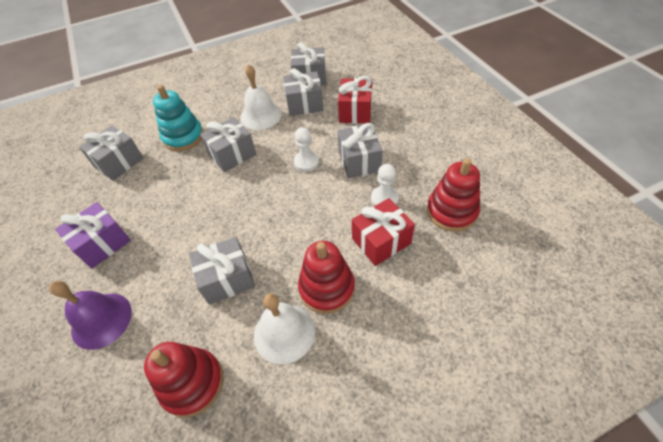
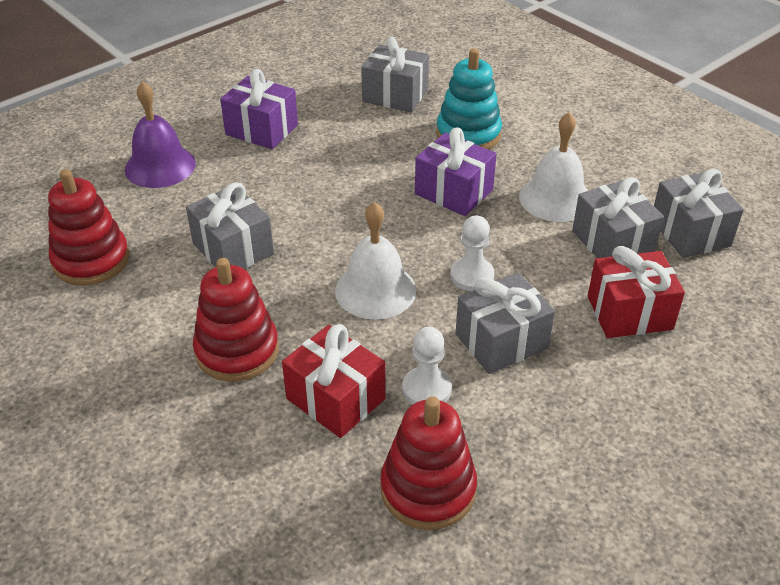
camera: 70 degrees right, 10 degrees down
grey gift [200,117,256,172] -> purple gift [415,127,497,216]
white bell [254,293,315,364] -> white bell moved to [335,202,416,320]

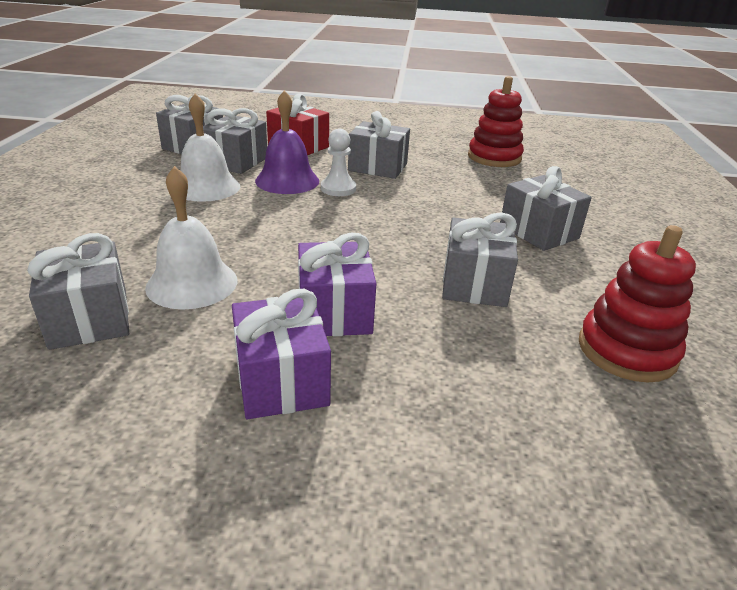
camera: 135 degrees left, 10 degrees down
purple bell [124,81,196,188] -> purple bell moved to [255,90,319,194]
red stacking toy [193,258,279,382] -> grey gift [500,166,592,251]
red gift [282,324,385,438] -> none
white bell [335,202,416,320] -> white bell moved to [145,166,237,309]
white pawn [402,327,452,405] -> none
purple gift [415,127,497,216] -> purple gift moved to [298,233,376,336]
turquoise stacking toy [436,48,502,149] -> none

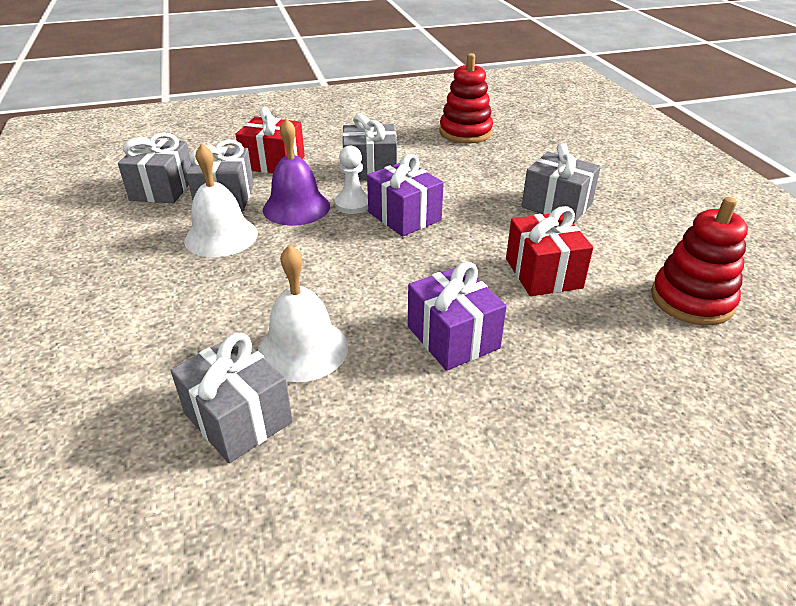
camera: 20 degrees left, 5 degrees up
purple gift [232,289,331,419] -> purple gift moved to [367,154,444,236]
grey gift [442,212,518,307] -> red gift [506,206,593,296]

